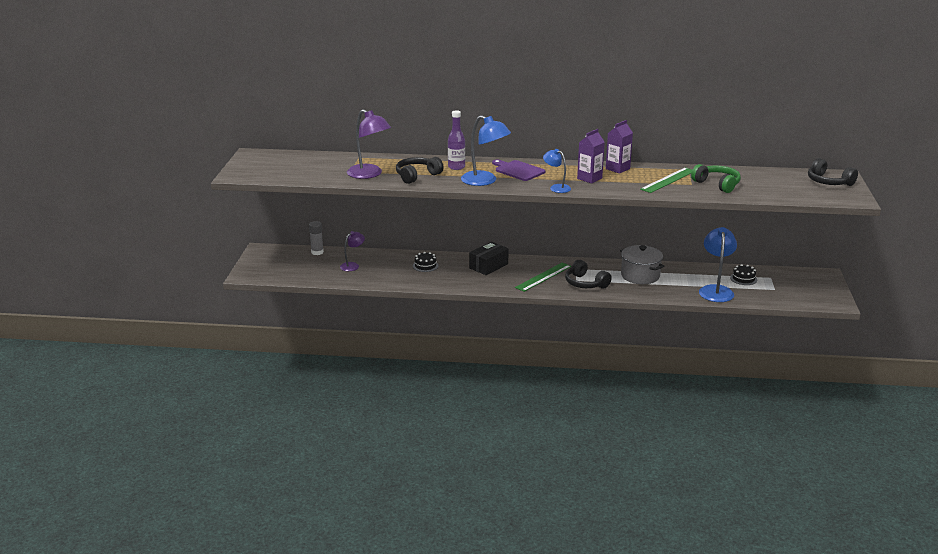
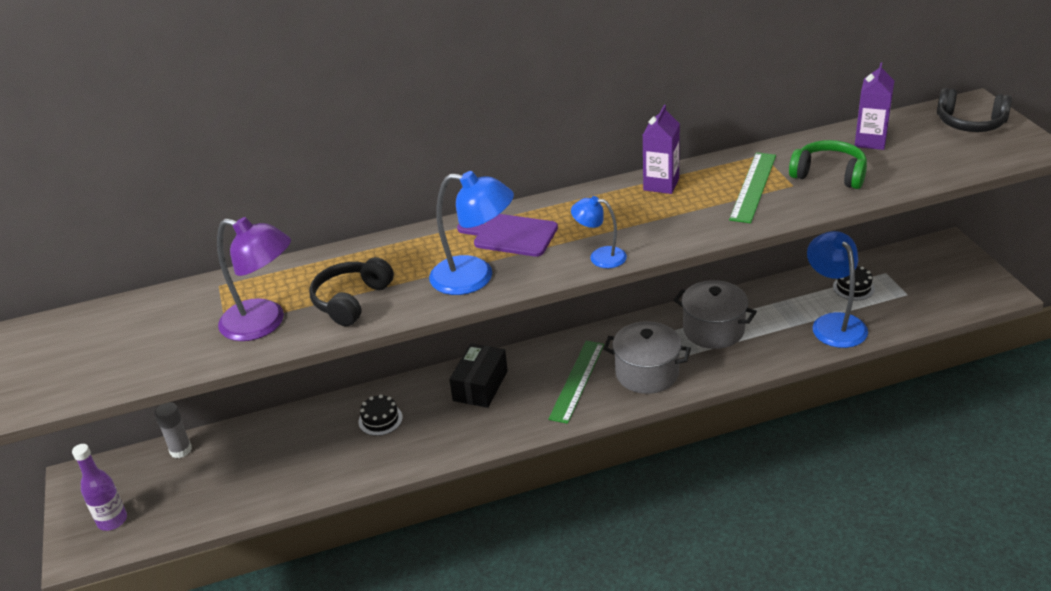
camera: 20 degrees left, 10 degrees up
purple lamp [340,231,365,271] -> none
purple bottle [448,110,465,170] -> purple bottle moved to [72,444,127,531]
black headphones [565,260,612,289] -> grey pot [603,321,691,394]
purple carton [577,129,605,184] -> purple carton moved to [855,62,894,150]

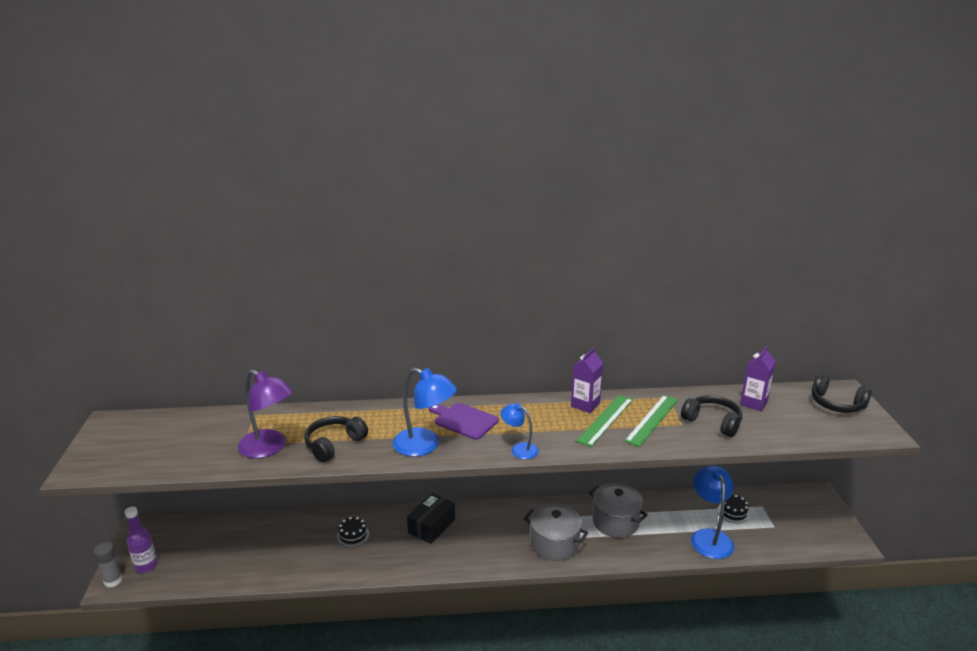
camera: 10 degrees right, 10 degrees down
grey glue stick [154,402,192,458] -> grey glue stick moved to [94,542,122,587]
green ruler [548,341,604,424] -> green ruler moved to [576,395,633,447]
green headphones [789,140,867,189] -> black headphones [681,395,742,437]

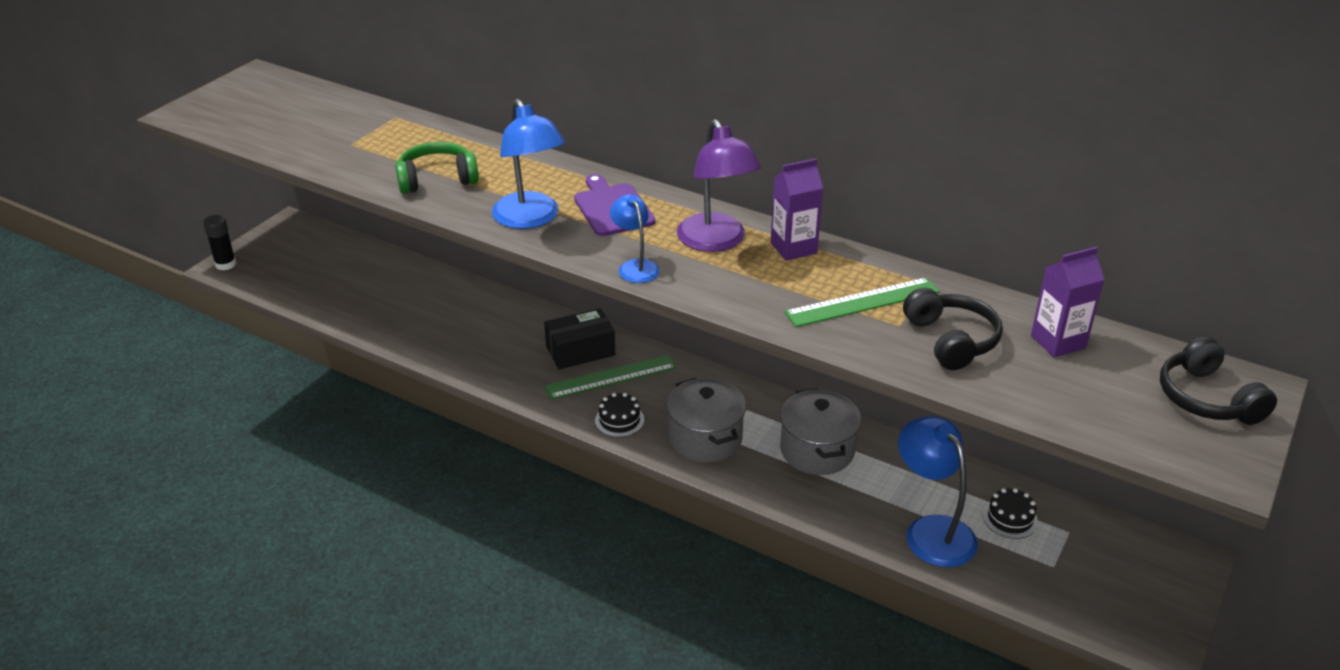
camera: 35 degrees right, 10 degrees up
grey glue stick [94,542,122,587] -> black glue stick [203,215,236,270]
purple bottle [125,506,158,573] -> none
purple lamp [238,369,293,458] -> purple lamp moved to [677,119,761,252]
black headphones [304,416,368,462] -> green headphones [395,142,479,194]
black cake [337,517,370,547] -> black cake moved to [595,393,644,437]
green ruler [576,395,633,447] -> green ruler moved to [545,355,676,399]
blue lamp [691,465,734,559] -> blue lamp turned 60 degrees counterclockwise [898,416,978,567]

